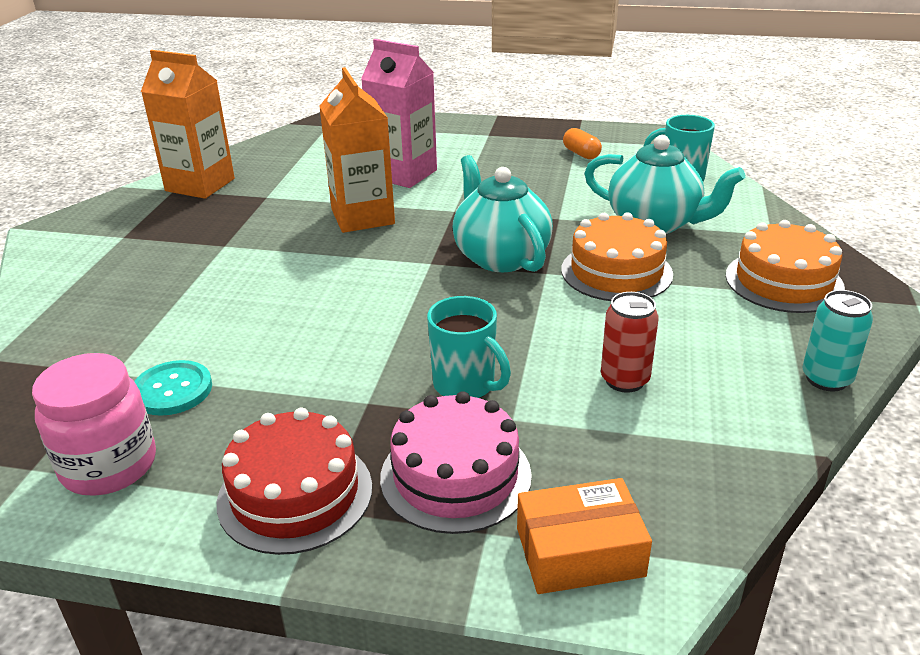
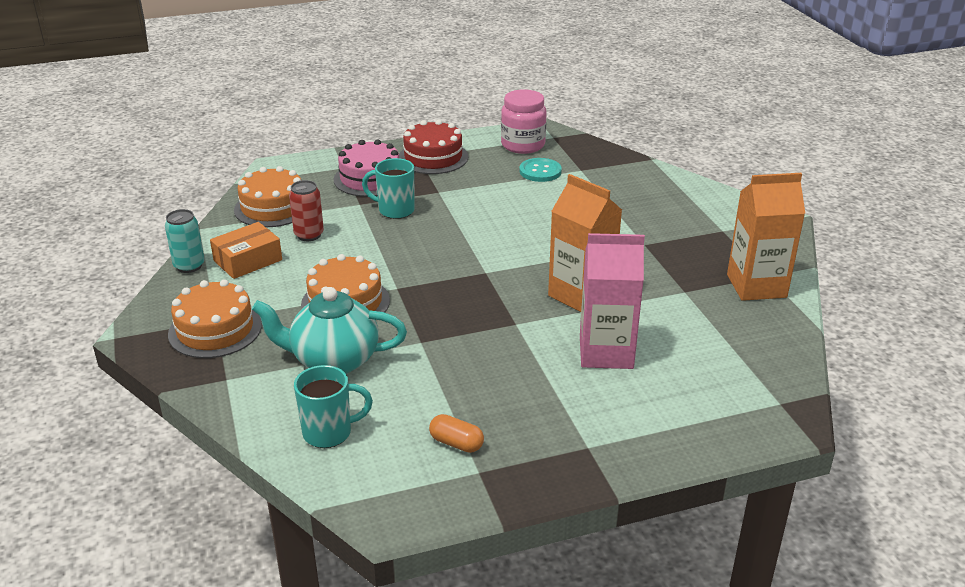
camera: 150 degrees right, 0 degrees up
turquoise teapot [452,155,553,272] -> none
orange box [517,478,652,594] -> orange box moved to [210,222,282,279]
none -> orange cake [234,166,302,227]

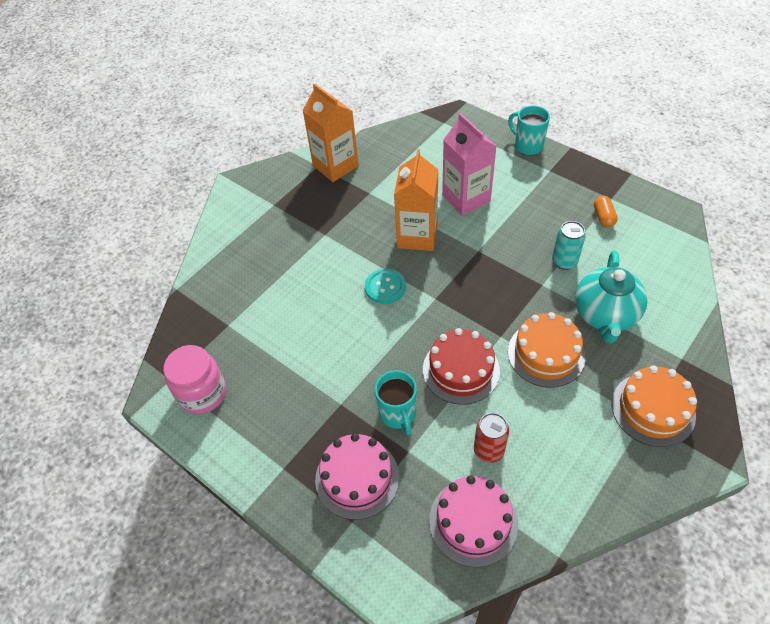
camera: 120 degrees left, 20 degrees up
turquoise can [165,209,205,273] -> turquoise can moved to [552,221,586,270]
orange box [210,222,282,279] -> none
orange cake [234,166,302,227] -> pink cake [429,475,518,568]
turquoise teapot [252,287,407,374] -> turquoise teapot turned 45 degrees clockwise [575,250,647,343]
turquoise mug [294,365,373,448] -> turquoise mug moved to [508,106,550,155]
red cake [399,120,468,174] -> red cake moved to [423,328,500,404]
turquoise button [519,158,562,182] -> turquoise button moved to [365,269,406,304]

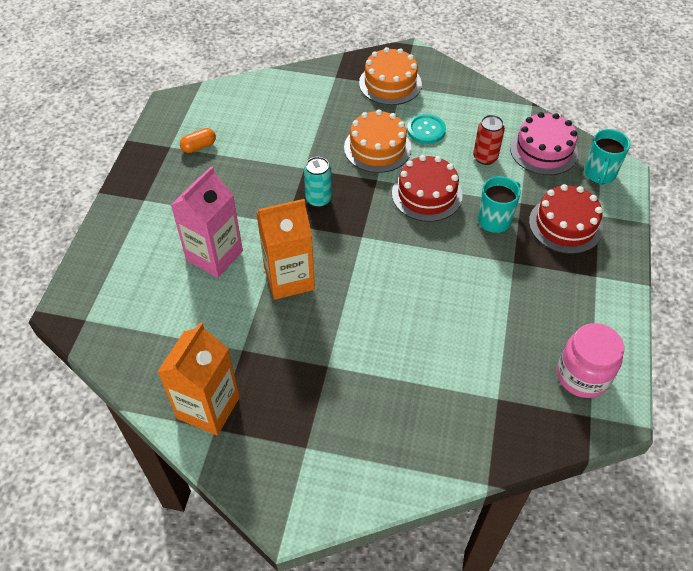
camera: 120 degrees left, 0 degrees up
pink cake [315,433,399,520] -> red cake [529,184,603,254]
turquoise button [365,269,406,304] -> turquoise button moved to [407,114,446,144]
turquoise mug [508,106,550,155] -> turquoise mug moved to [584,129,630,185]
turquoise can [552,221,586,270] -> turquoise can moved to [304,157,332,208]
turquoise teapot [575,250,647,343] -> none

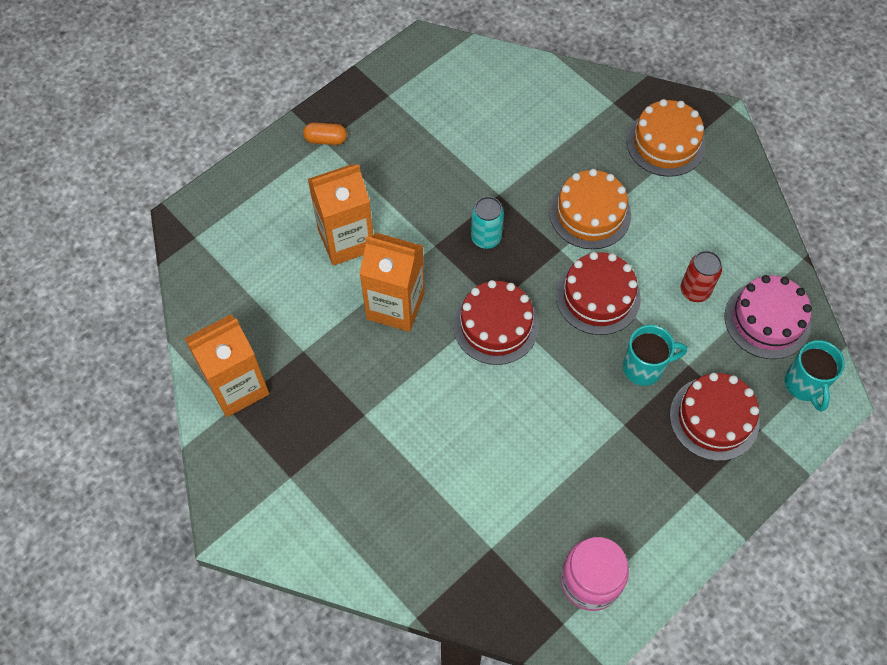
camera: 35 degrees right, 10 degrees up
pink carton [171,166,243,278] -> orange carton [308,164,373,266]
orange capsule [180,128,216,153] -> orange capsule moved to [303,123,347,145]
turquoise button [407,114,446,144] -> none
turquoise mug [584,129,630,185] -> turquoise mug turned 60 degrees counterclockwise [785,340,845,412]
none -> red cake [453,280,539,365]

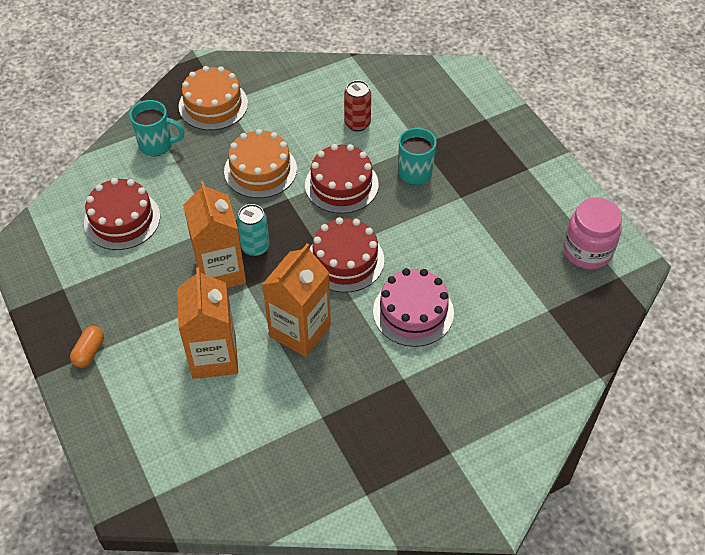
camera: 75 degrees left, 10 degrees down
orange carton [184,314,269,417] -> orange carton moved to [183,181,246,288]
red cake [670,373,760,461] -> red cake moved to [84,178,160,250]
pink cake [724,275,812,359] -> pink cake moved to [373,268,454,347]
turquoise mug [785,340,845,412] -> turquoise mug moved to [129,100,185,156]

